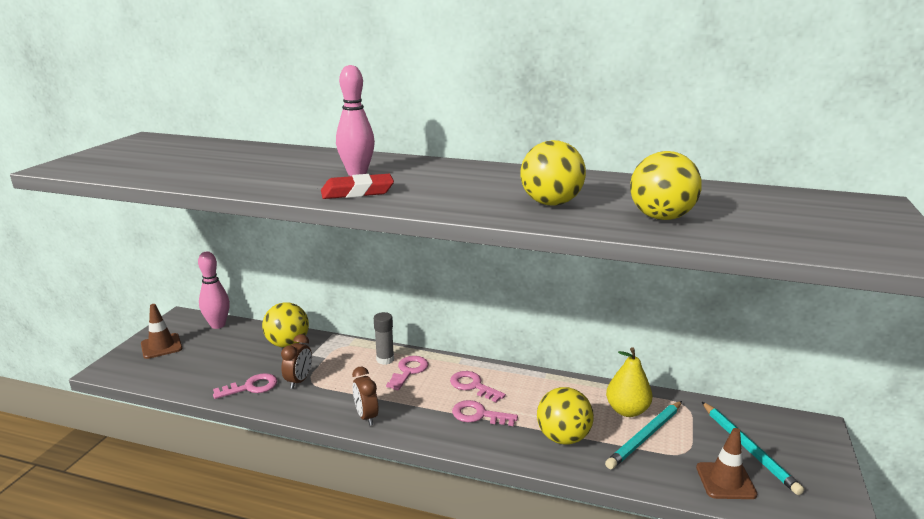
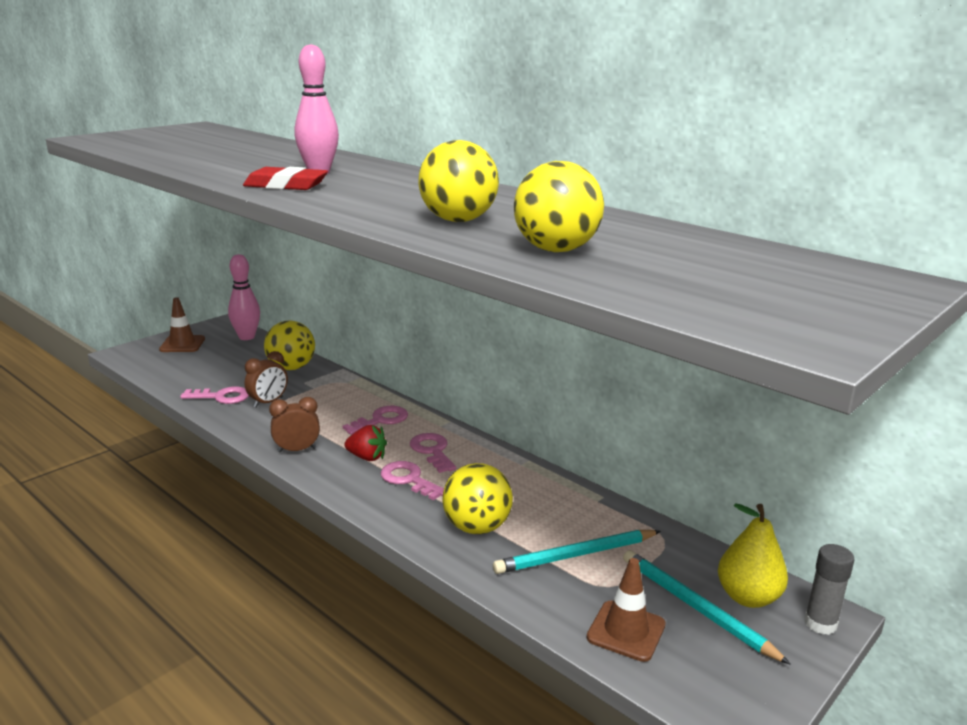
camera: 25 degrees right, 0 degrees up
brown clock [352,367,378,426] -> brown clock turned 75 degrees clockwise [269,397,320,453]
grey glue stick [374,312,394,365] -> grey glue stick moved to [804,544,854,635]
yellow pear [606,347,653,417] -> yellow pear moved to [718,503,788,608]
turquoise pencil [702,402,804,495] -> turquoise pencil turned 135 degrees clockwise [623,550,791,665]
none -> red strawberry [344,425,387,461]

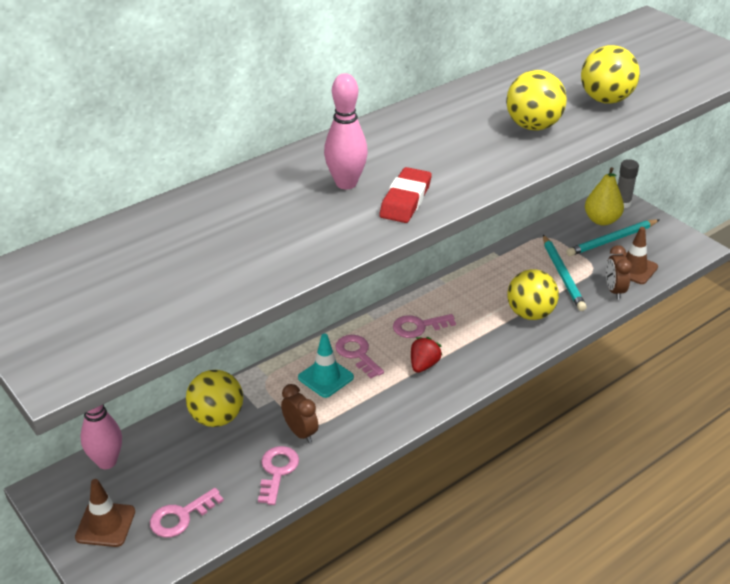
camera: 80 degrees left, 15 degrees up
brown clock [269,397,320,453] -> brown clock moved to [606,245,632,300]
pink key [380,461,444,500] -> pink key moved to [150,488,224,538]
none -> turquoise traffic cone [298,333,354,398]

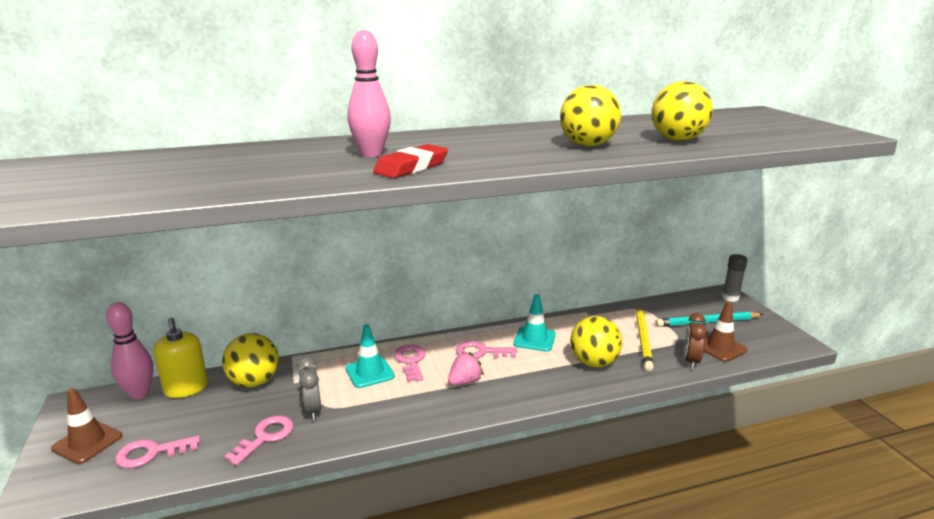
camera: 20 degrees right, 15 degrees down
brown clock [281,384,318,443] -> grey clock [298,357,322,421]
red strawberry [411,337,442,373] -> pink strawberry [448,352,484,386]
turquoise pencil [543,235,587,311] -> yellow pencil [636,306,654,371]
yellow pear [585,167,624,226] -> none
none -> yellow soap dispenser [154,318,208,398]
none -> turquoise traffic cone [513,294,556,352]

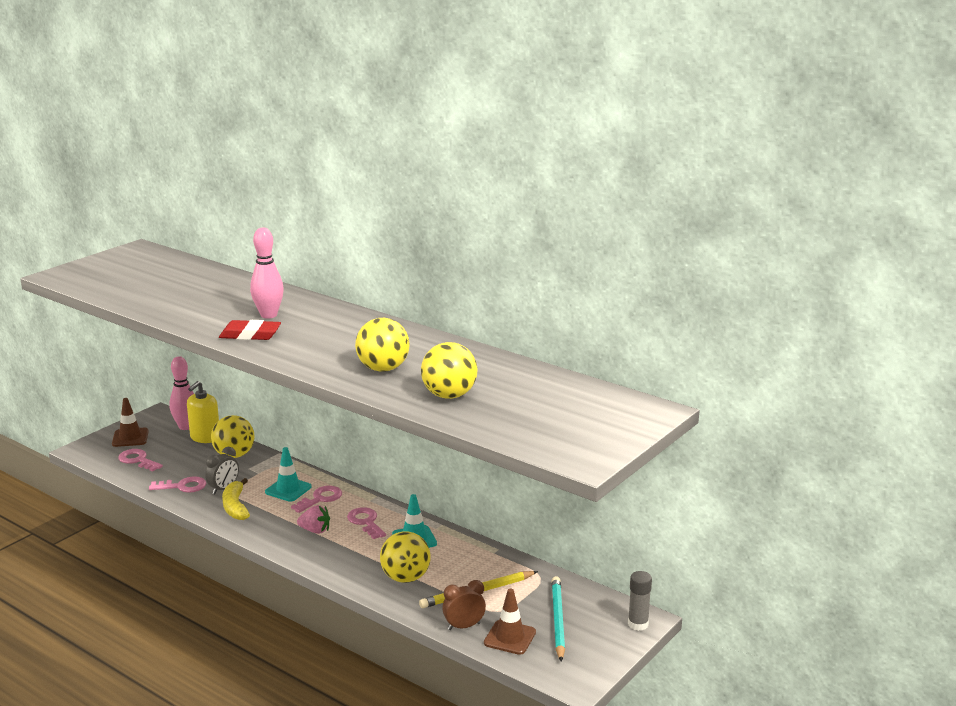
camera: 55 degrees right, 0 degrees up
turquoise pencil [655,312,763,327] -> turquoise pencil turned 45 degrees clockwise [552,576,565,662]
none -> yellow banana [222,478,250,520]

